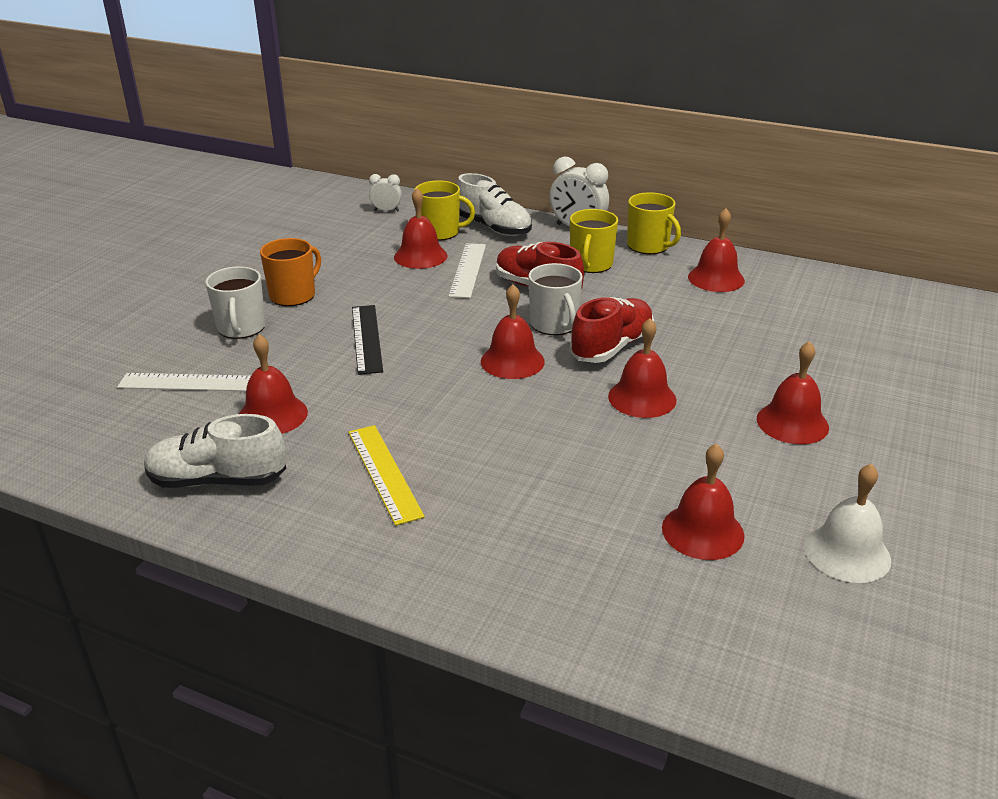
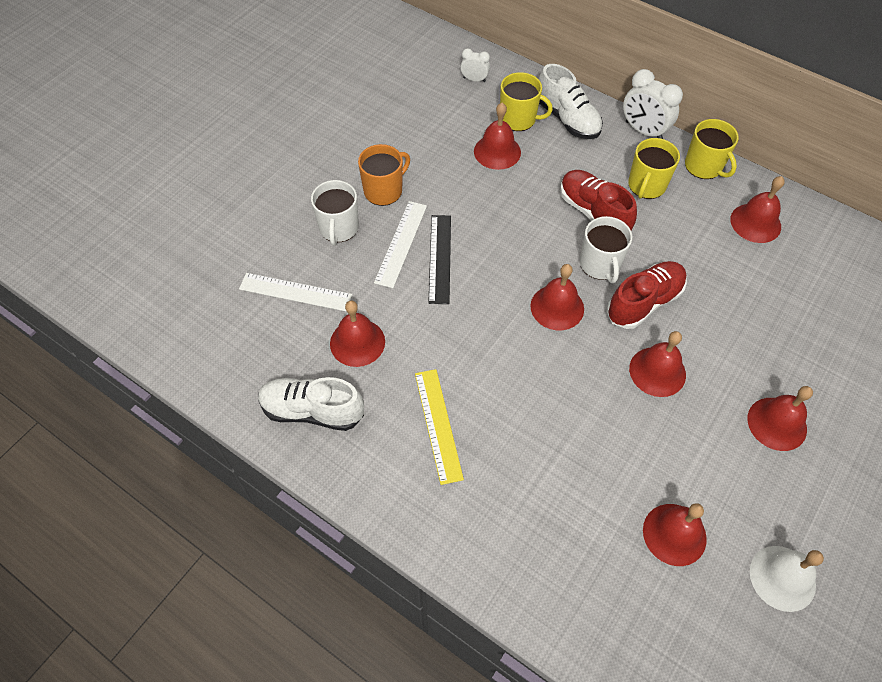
camera: 10 degrees right, 25 degrees up
white ruler [449,243,486,298] -> white ruler moved to [374,201,427,288]

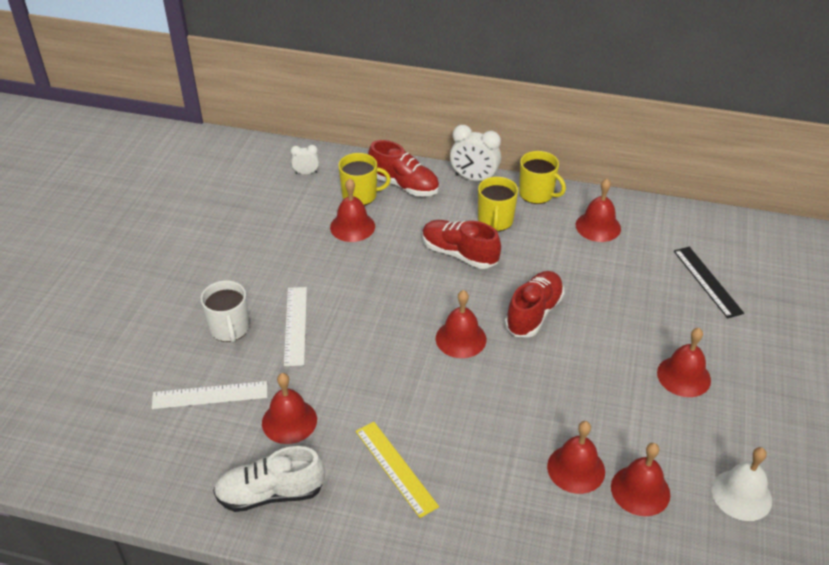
camera: 20 degrees left, 15 degrees down
orange mug [358,144,410,206] -> none
black ruler [428,215,451,304] -> black ruler moved to [674,247,744,318]
white shoe [539,64,603,139] -> red shoe [368,140,439,196]
white mug [580,216,632,283] -> none
red bell [629,331,686,397] -> red bell moved to [547,421,605,494]

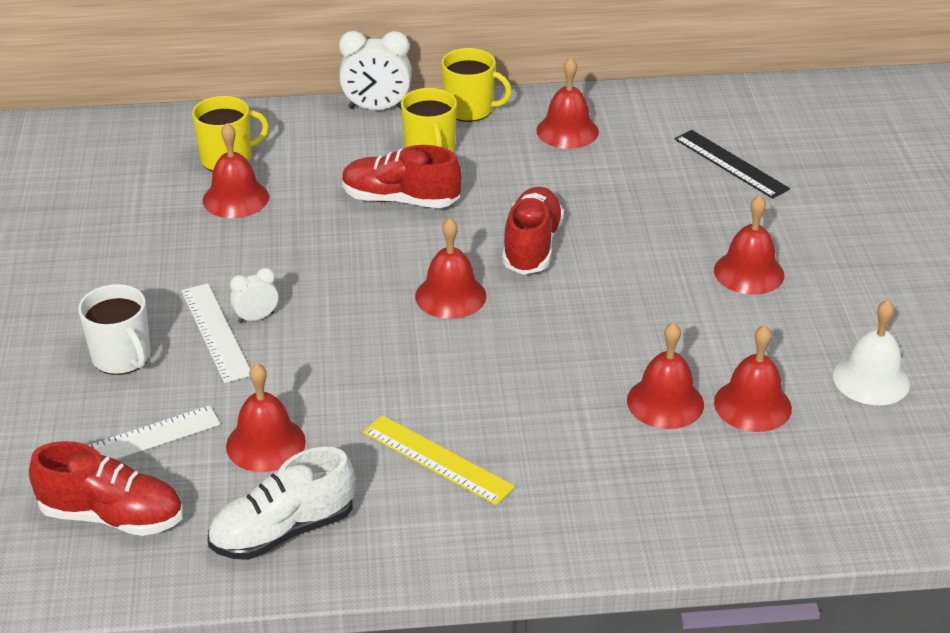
camera: 20 degrees left, 5 degrees down
white clock [291,145,319,174] -> white clock moved to [230,268,278,323]
red shoe [368,140,439,196] -> red shoe moved to [29,441,183,536]

